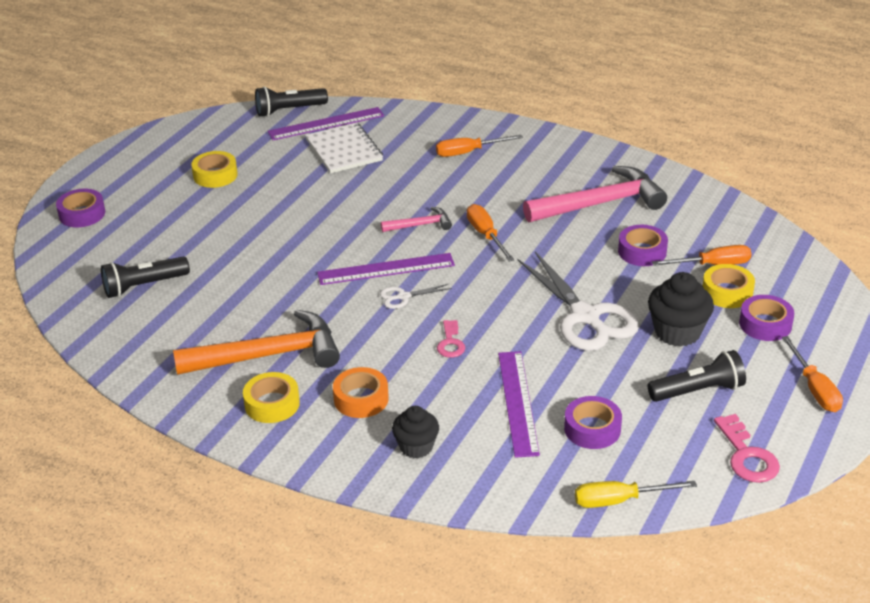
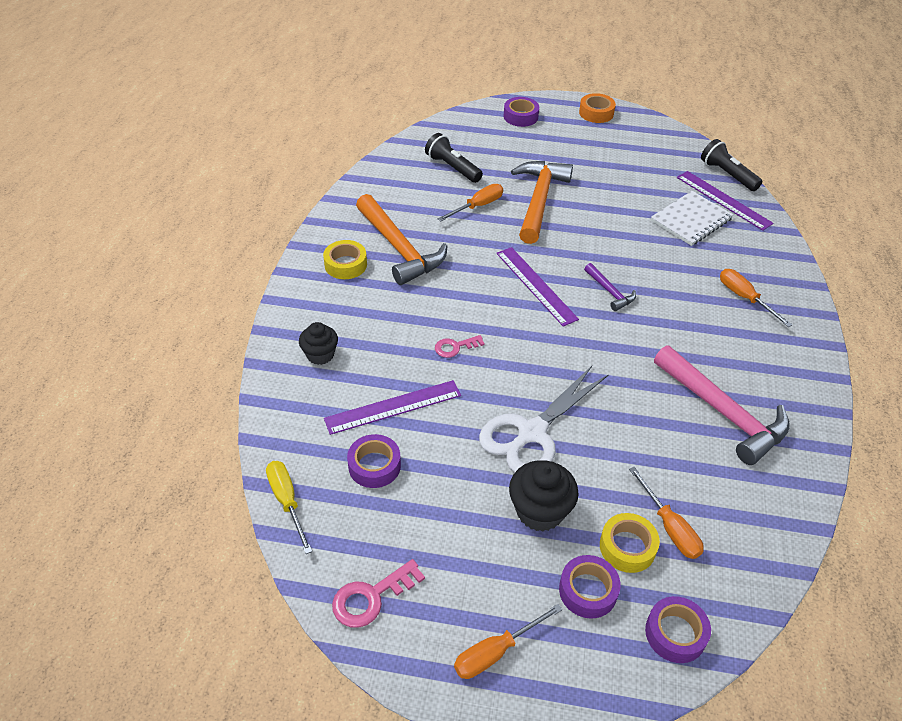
camera: 70 degrees right, 10 degrees up
yellow tape [191,151,238,188] -> none
orange tape [333,367,389,418] -> orange tape moved to [579,93,616,123]
white scissors [380,284,452,309] -> none
pink hammer [381,207,452,232] -> purple hammer [584,263,636,311]
orange screwdriver [467,204,514,262] -> orange screwdriver moved to [438,184,503,221]
purple tape [618,225,668,266] -> purple tape moved to [645,596,711,663]
black flashlight [648,350,746,402] -> none
none -> orange hammer [511,161,573,244]

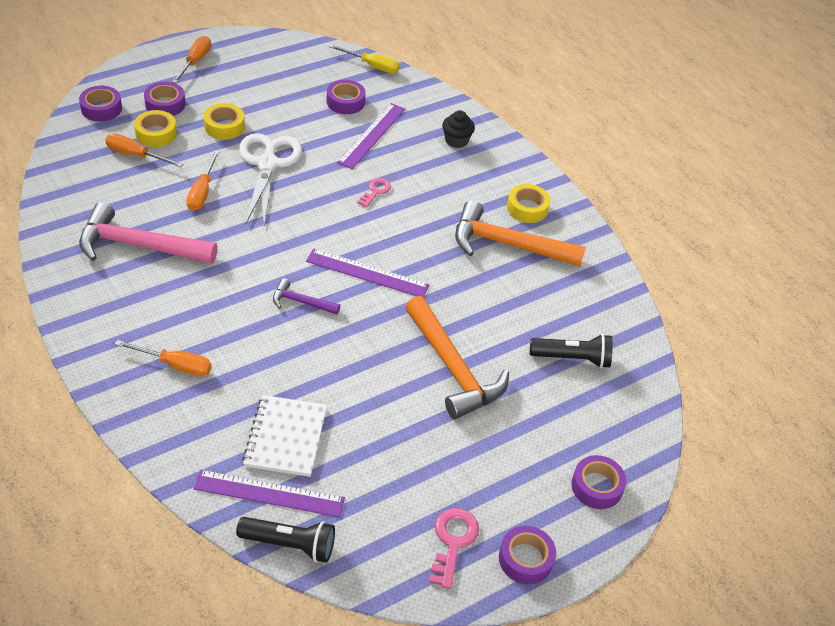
camera: 135 degrees right, 0 degrees up
pink key [332,559,425,628] -> pink key moved to [429,508,479,589]
orange screwdriver [438,184,503,221] -> orange screwdriver moved to [186,150,220,211]
black cupcake [509,460,579,532] -> yellow tape [204,103,245,140]
orange tape [579,93,616,123] -> purple tape [499,526,556,584]

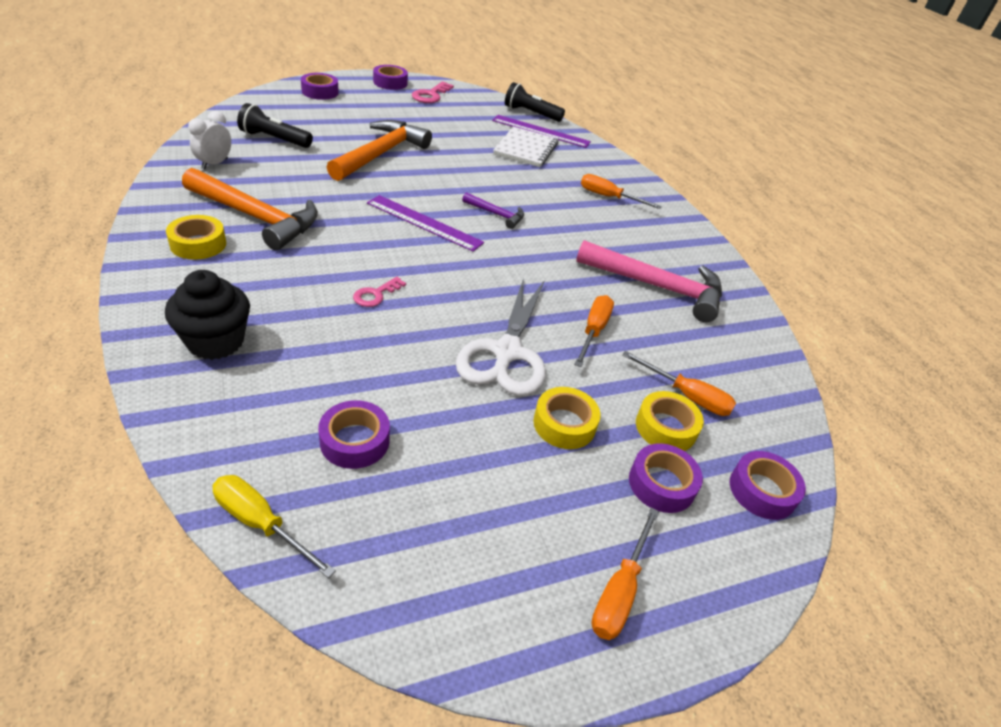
camera: 170 degrees left, 5 degrees down
purple ruler [337,103,405,169] -> none
orange hammer [405,296,509,419] -> orange hammer turned 45 degrees clockwise [327,120,432,181]
black cupcake [442,110,475,148] -> black cupcake [165,270,250,360], size x1.50
none -> white clock [188,111,231,169]

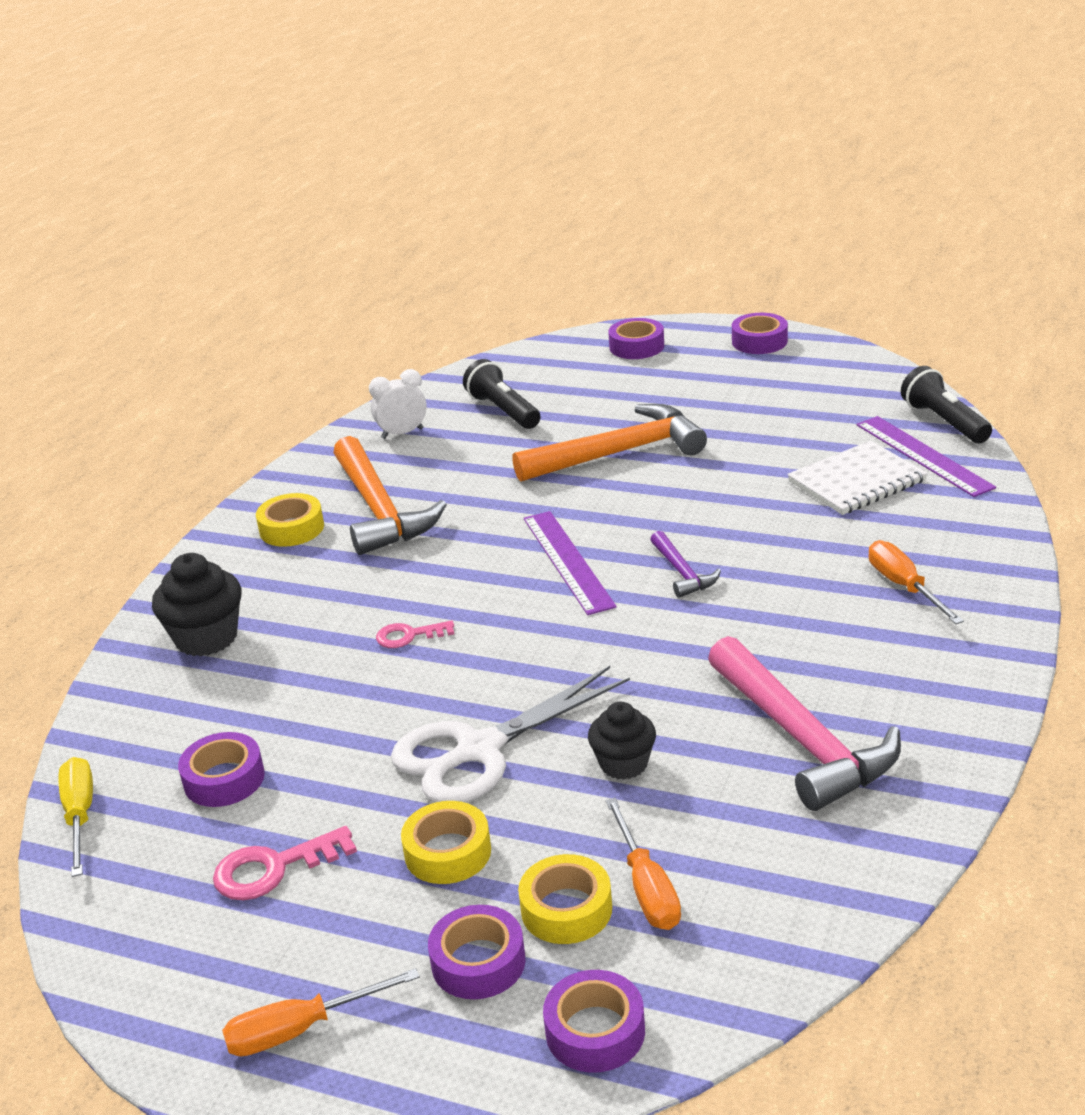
camera: 50 degrees right, 10 degrees down
pink key [412,81,454,103] -> pink key moved to [213,826,357,900]
orange screwdriver [574,295,614,367] -> black cupcake [588,702,656,780]

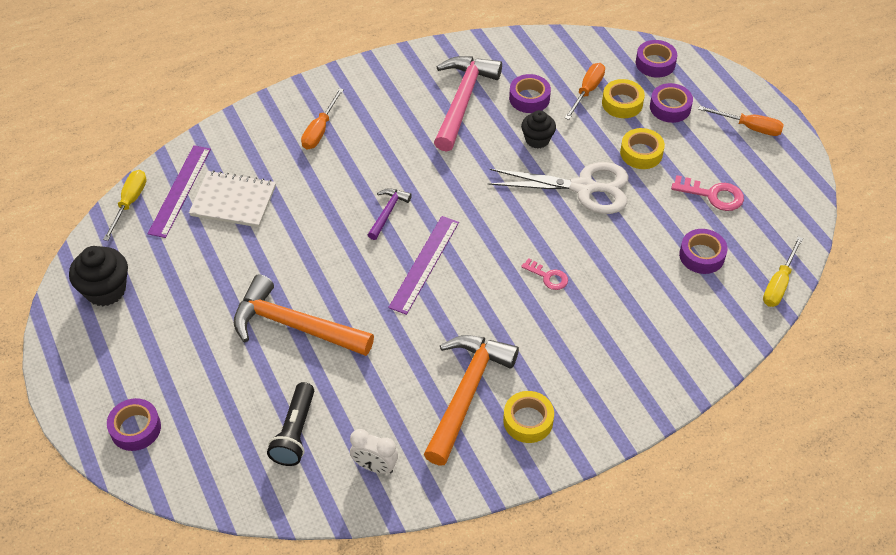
camera: 140 degrees left, 20 degrees up
black cupcake [152,553,242,657] -> black cupcake moved to [69,246,128,306]
purple tape [732,313,788,354] -> purple tape moved to [509,74,551,113]
black flashlight [901,366,992,443] -> yellow screwdriver [103,170,147,241]

